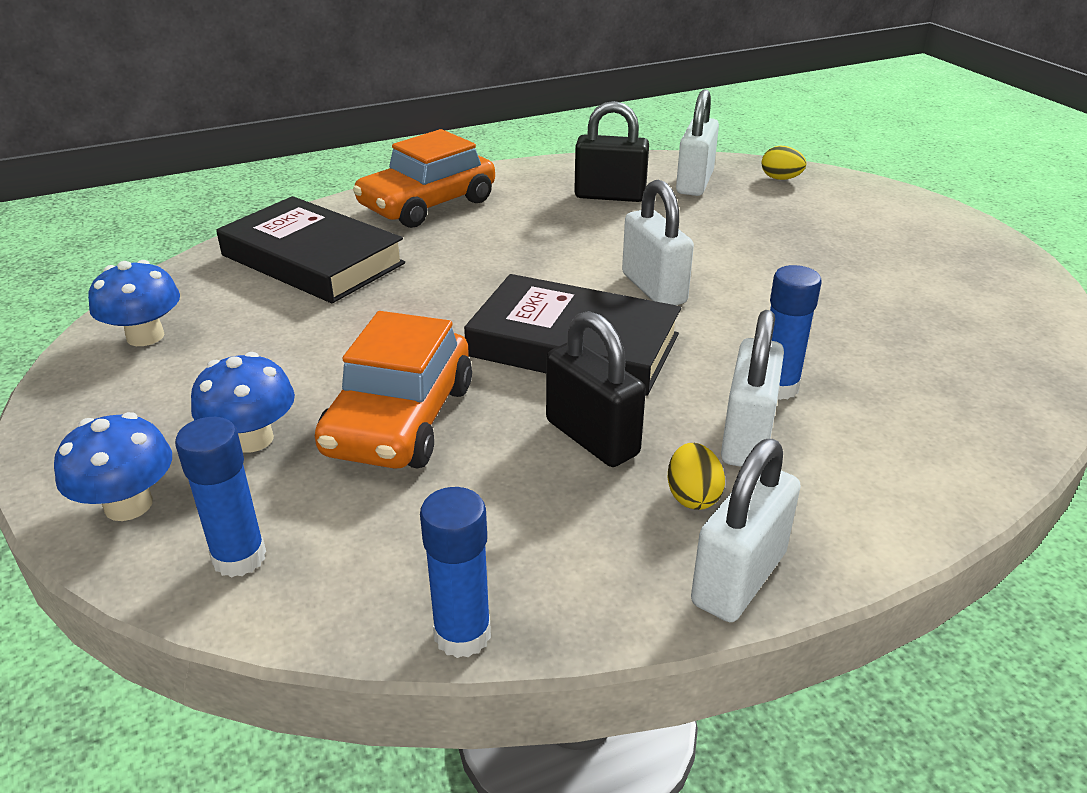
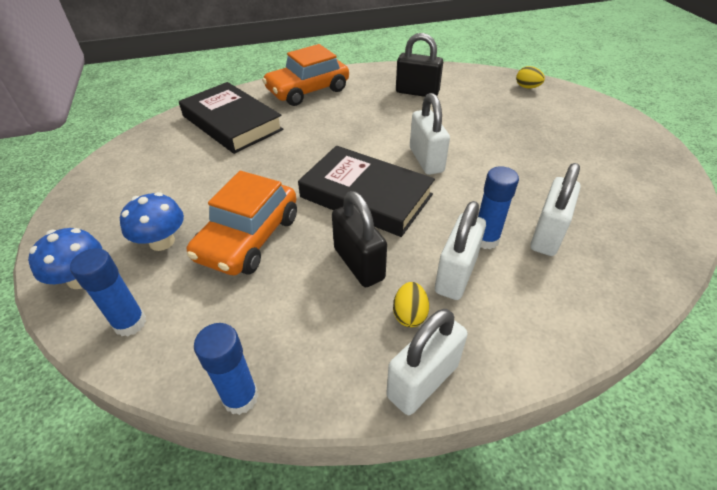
camera: 10 degrees right, 10 degrees up
blue mushroom [88,260,180,346] -> none
white padlock [676,89,719,196] -> white padlock moved to [530,163,581,256]

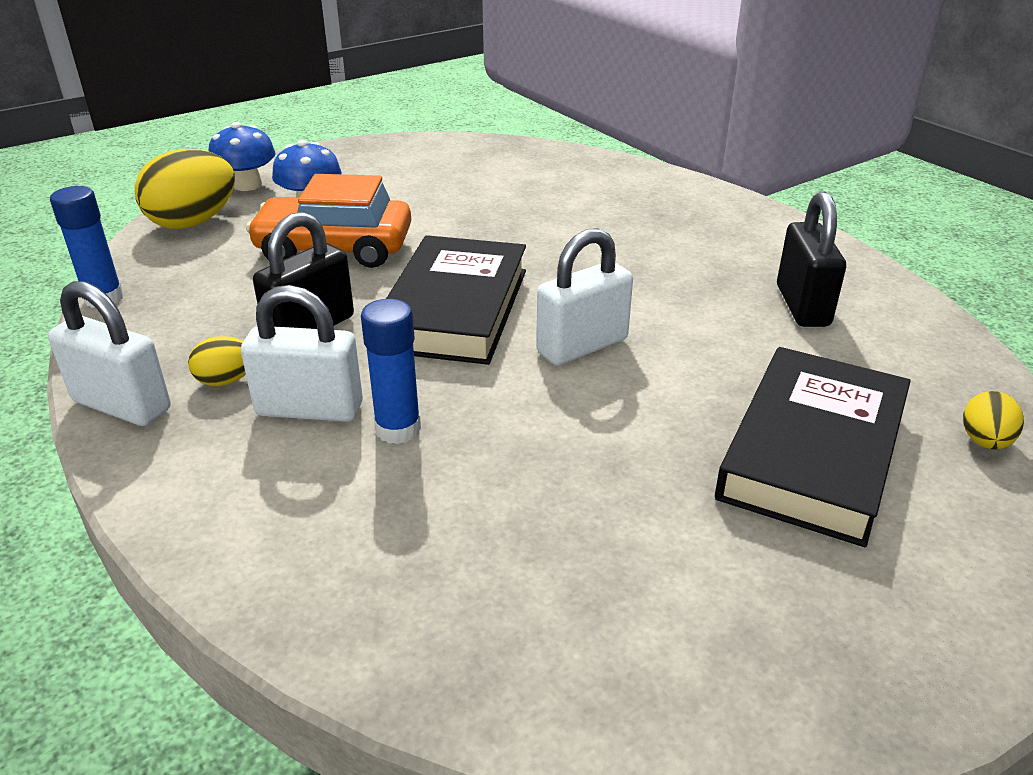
camera: 70 degrees right, 10 degrees down
blue glue stick [70,248,146,336] -> yellow egg [135,149,235,229]
black book [179,82,283,154] -> black book moved to [715,347,911,547]
orange car [262,44,349,106] -> none
white padlock [530,163,581,256] -> none

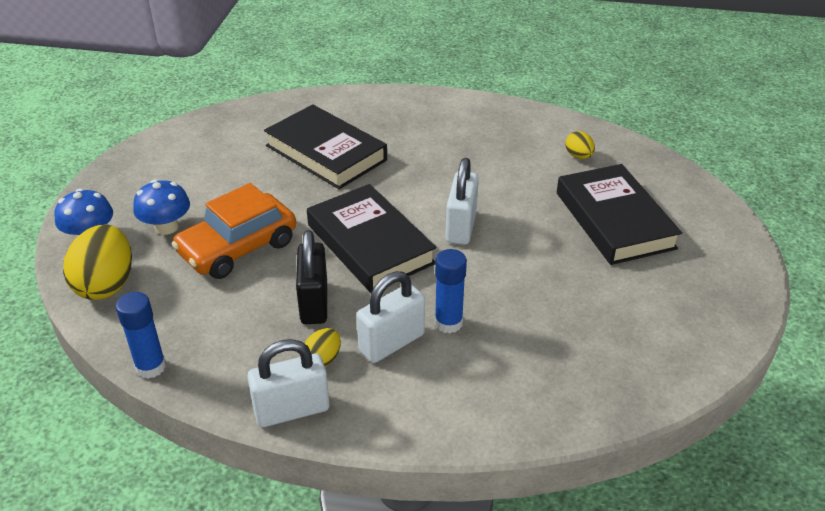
camera: 45 degrees left, 5 degrees up
black padlock [777,192,846,327] -> none
yellow egg [963,391,1024,450] -> yellow egg moved to [565,131,595,159]
none -> black book [264,104,387,189]

